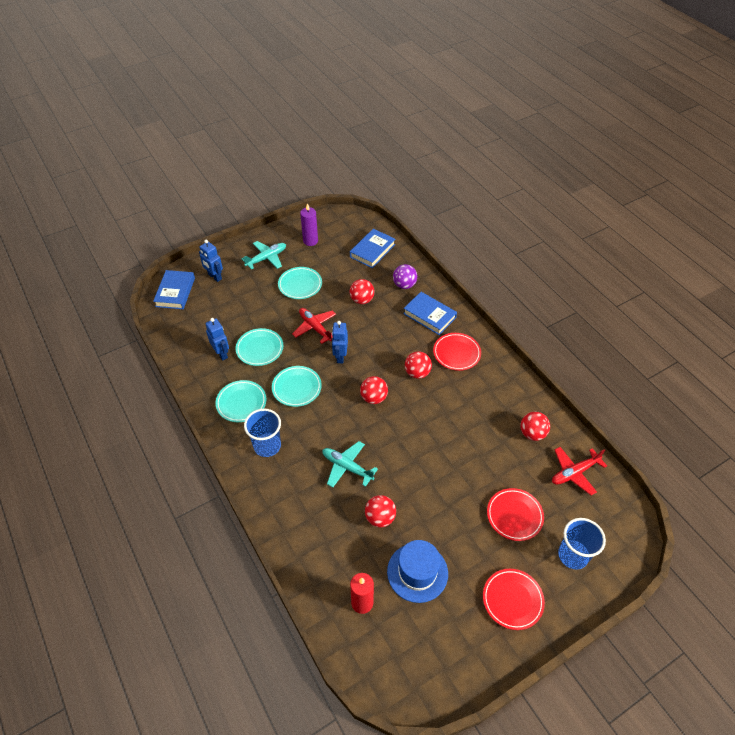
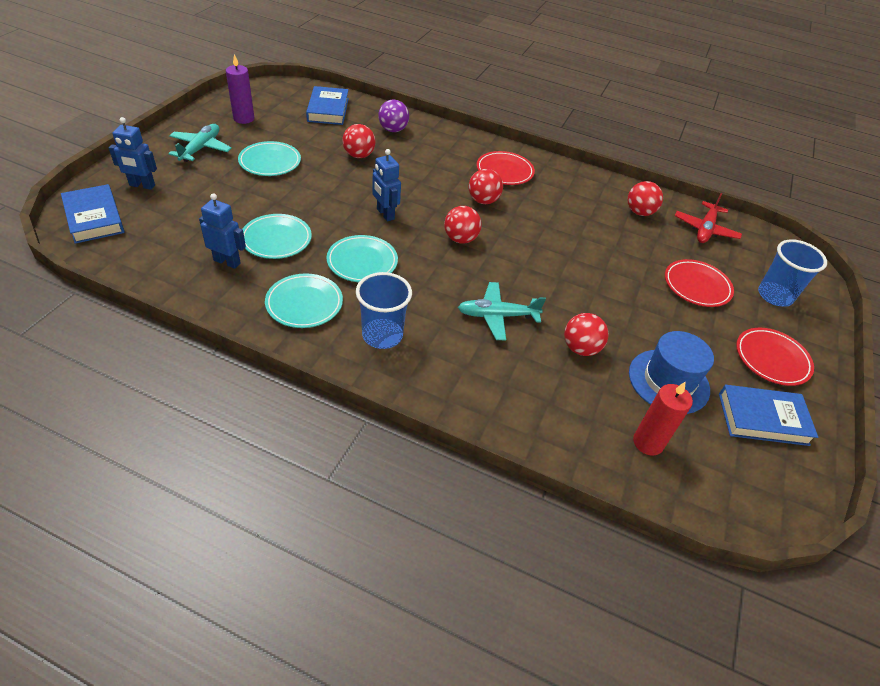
camera: 40 degrees left, 5 degrees down
red plane [292,308,336,344] -> none
blue book [403,292,457,335] -> blue book moved to [719,385,818,446]

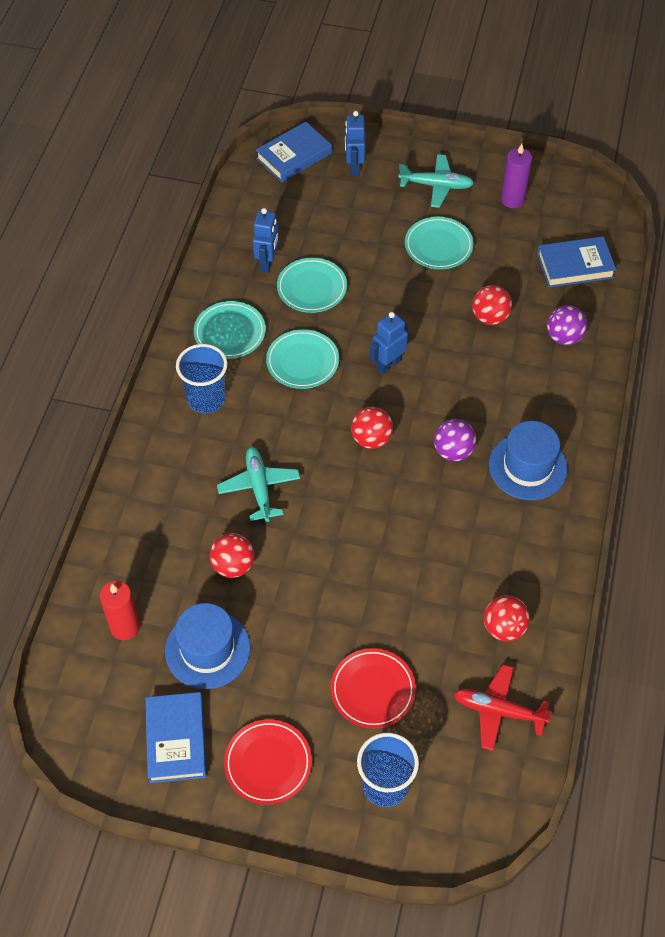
camera: 85 degrees right, 10 degrees up
red ball [468,169,503,204] -> purple ball [434,419,476,461]
red plate [476,151,535,185] -> blue hat [489,421,568,500]

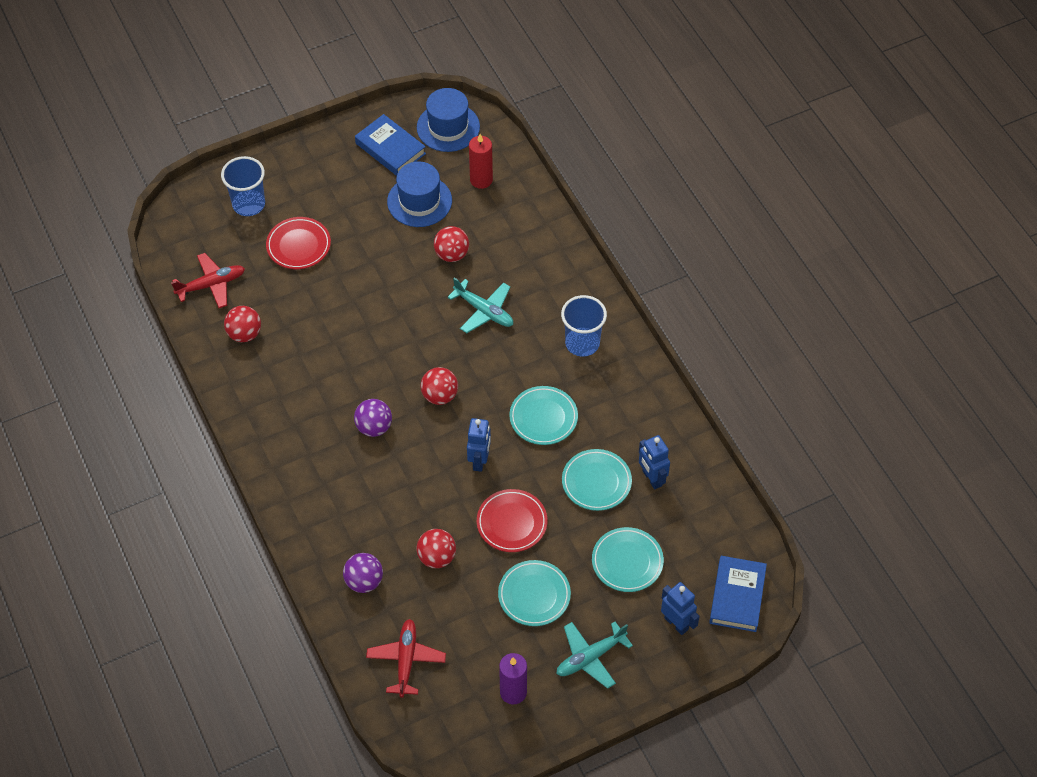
camera: 140 degrees right, 0 degrees up
turquoise plate [194,301,266,359] -> turquoise plate moved to [592,527,664,592]
red plate [224,719,312,805] -> red plate moved to [477,489,547,552]
blue hat [489,421,568,500] -> blue hat moved to [417,88,480,152]
blue book [537,236,616,288] -> red plane [366,619,446,698]

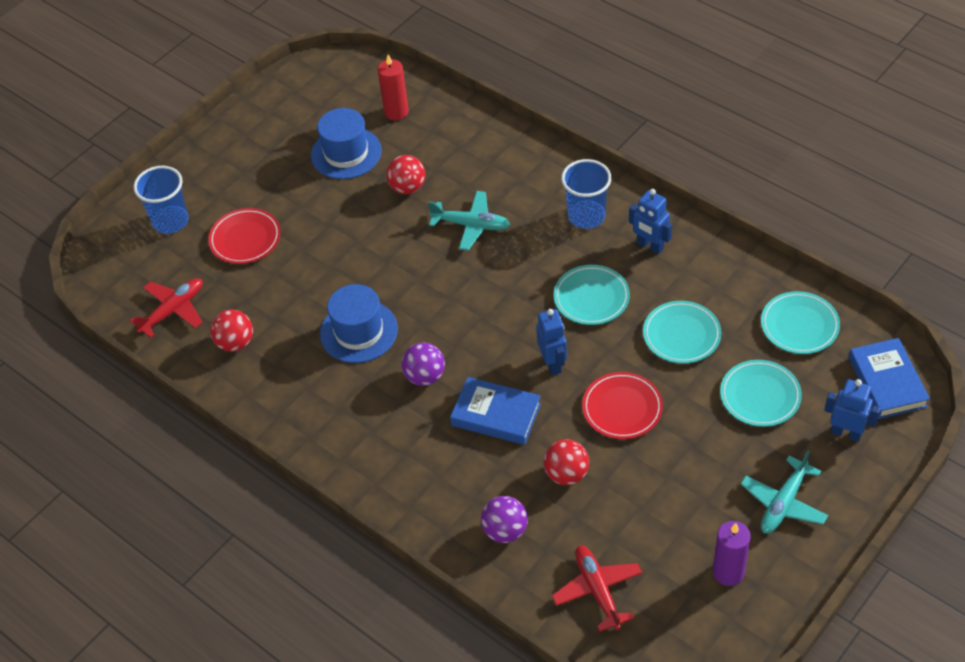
camera: 20 degrees left, 5 degrees down
blue book [355,114,426,176] -> blue book moved to [450,377,541,445]
blue hat [417,88,480,152] -> blue hat moved to [320,284,398,363]
red ball [421,367,458,405] -> none
turquoise plate [498,560,571,626] -> turquoise plate moved to [761,291,840,354]
blue robot [639,435,670,490] -> blue robot moved to [629,189,672,254]

